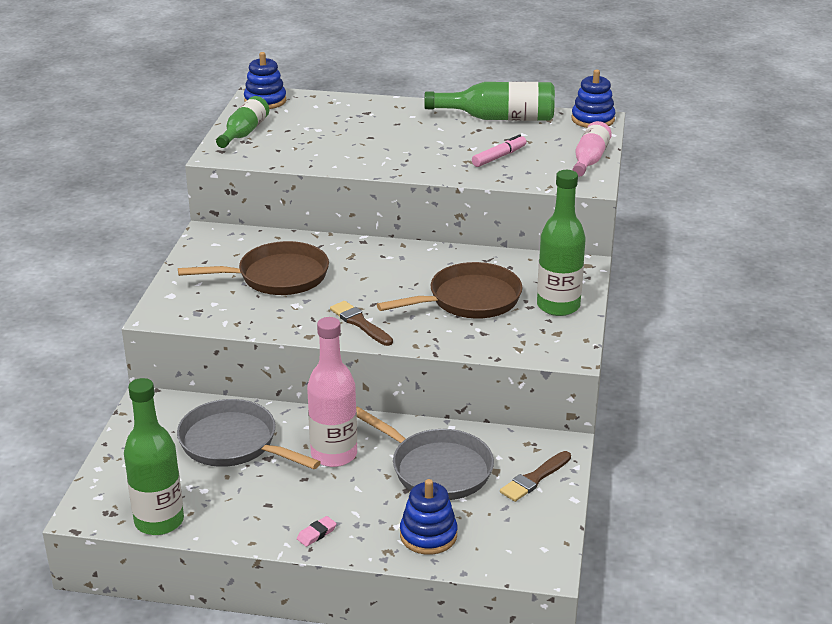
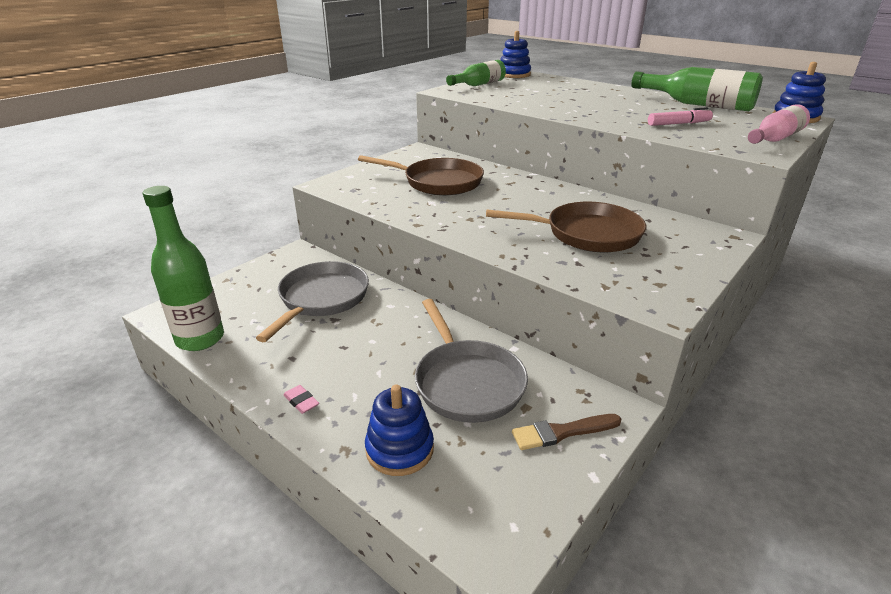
camera: 30 degrees right, 0 degrees up
grey pan [177,399,321,469] -> grey pan turned 45 degrees clockwise [256,261,369,342]
pink eraser [297,516,337,547] -> pink eraser turned 60 degrees clockwise [283,385,319,414]
pink bottle [307,317,357,467] -> none
brown brush [330,301,393,346] -> none
green bottle [537,170,586,316] -> none

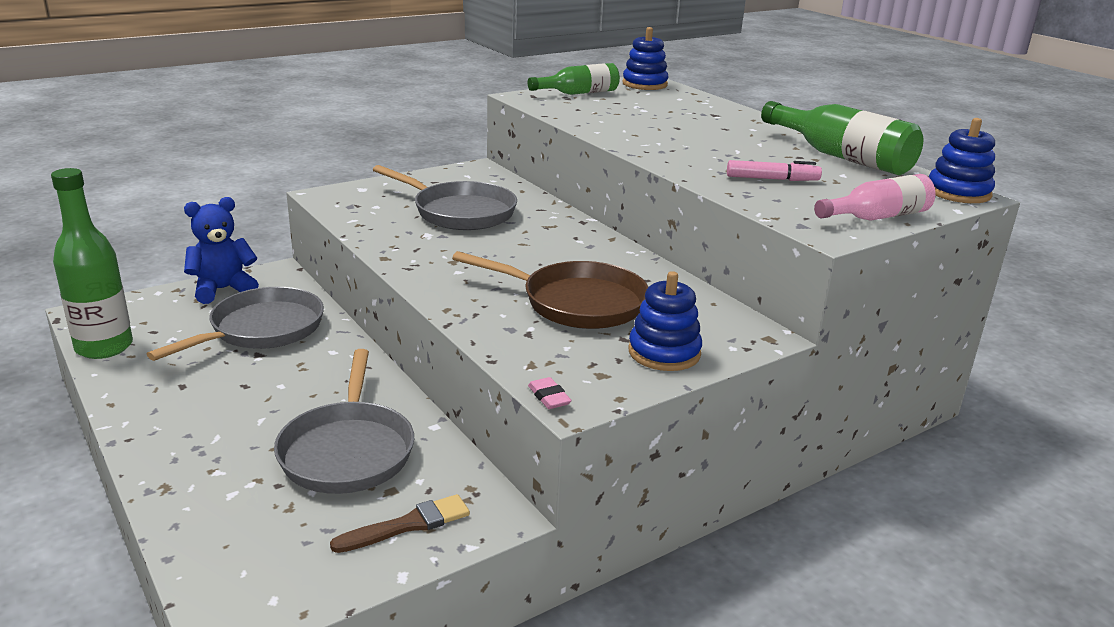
camera: 15 degrees right, 5 degrees down
pink eraser [283,385,319,414] -> pink eraser moved to [528,377,572,409]
brown pan [358,155,484,196] -> grey pan [373,165,517,230]
blue stacking toy [365,384,434,476] -> blue stacking toy moved to [628,271,702,371]
brown brush [512,414,621,450] -> brown brush turned 150 degrees clockwise [330,494,470,553]
none -> blue teddy bear [184,197,259,304]

